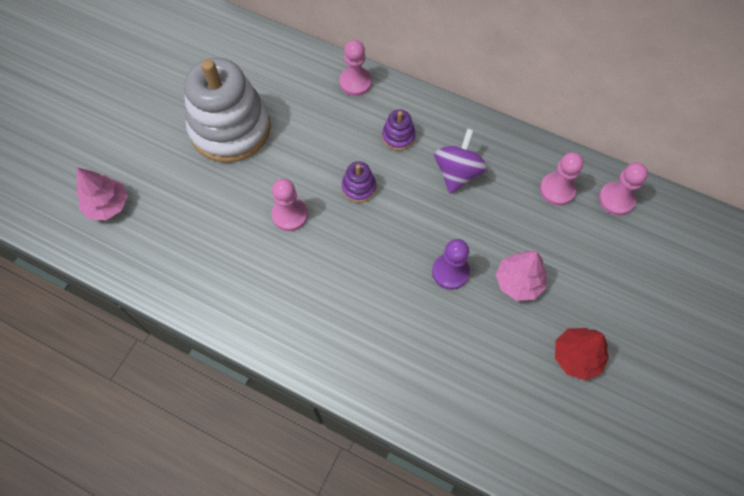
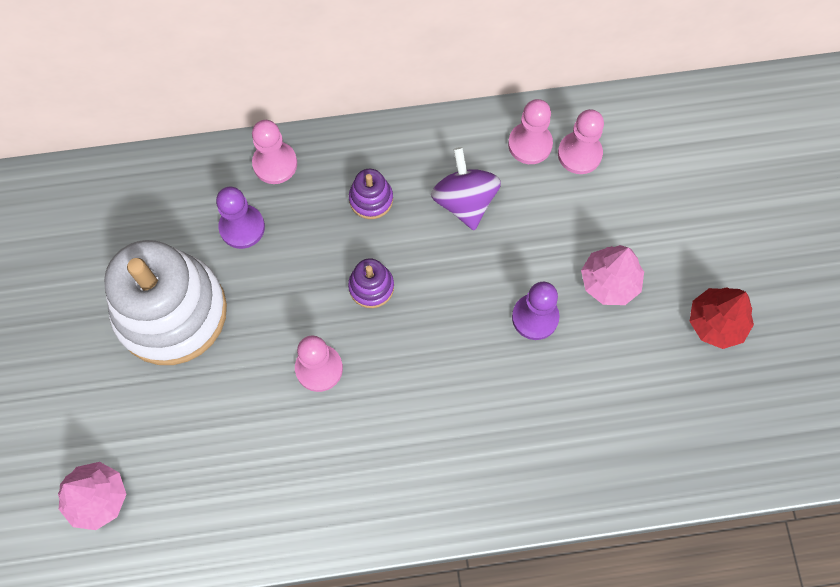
camera: 35 degrees left, 5 degrees up
pink pawn [599,162,648,216] -> pink pawn moved to [508,99,553,164]
none -> purple pawn [216,187,265,249]

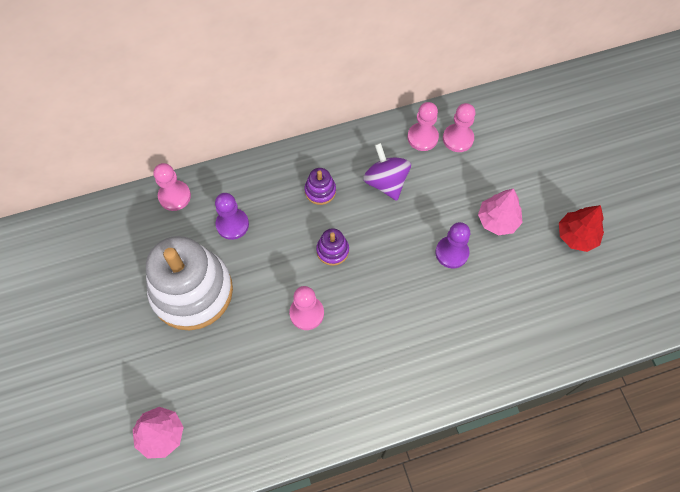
camera: 10 degrees left, 5 degrees down
pink pawn [252,120,297,184] -> pink pawn moved to [154,163,191,211]

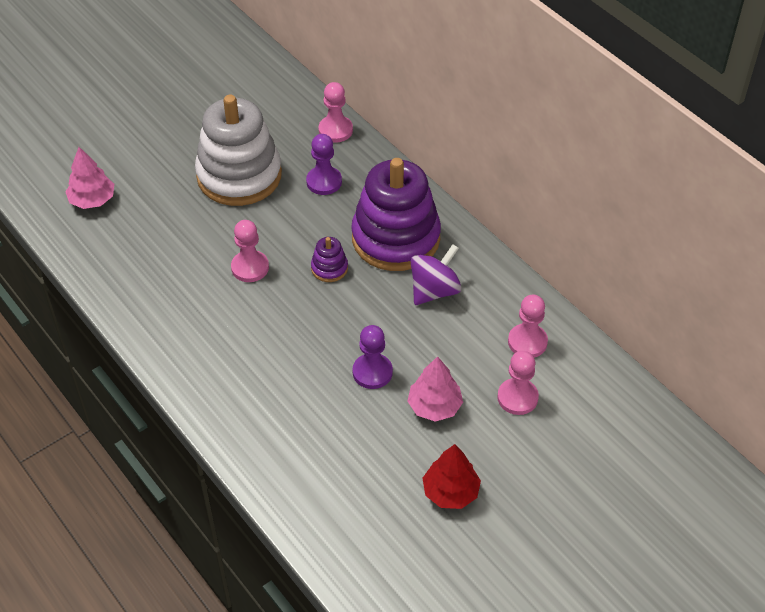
camera: 70 degrees right, 15 degrees down
purple stacking toy [305,168,336,205] -> purple stacking toy [351,158,441,271], size x2.44
pink pawn [408,102,439,151] -> pink pawn moved to [497,351,539,415]

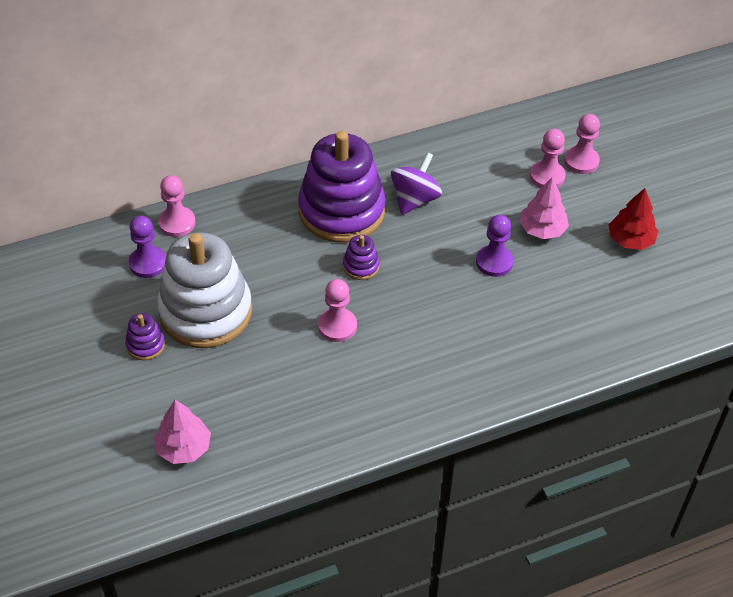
camera: 75 degrees left, 0 degrees up
purple pawn [306,134,342,195] -> purple pawn moved to [129,216,166,278]
purple spinning top [411,244,462,305] -> purple spinning top turned 60 degrees clockwise [391,152,442,215]
pink pawn [508,295,548,358] -> pink pawn moved to [564,114,600,174]
none -> purple stacking toy [125,313,165,360]

